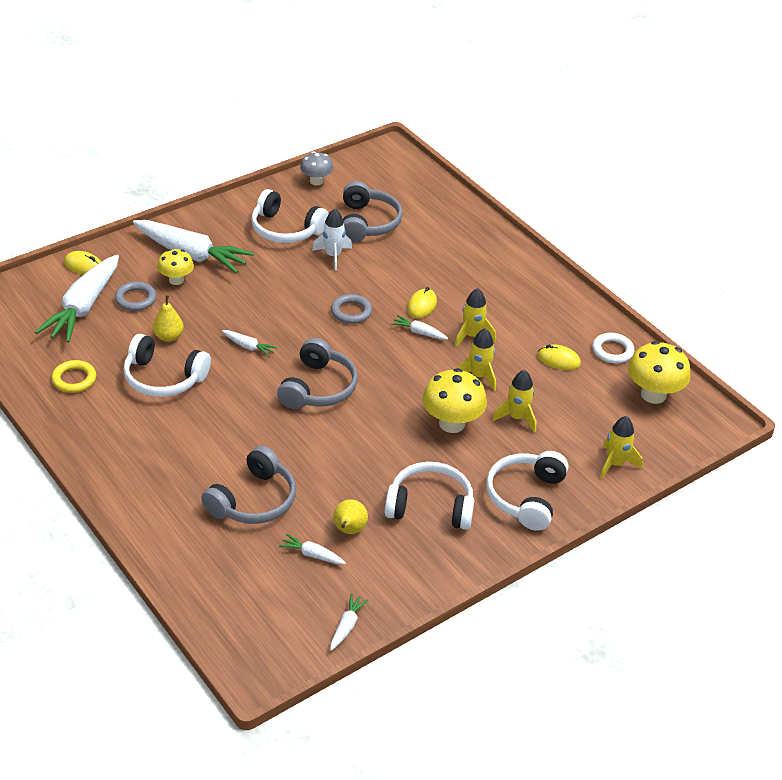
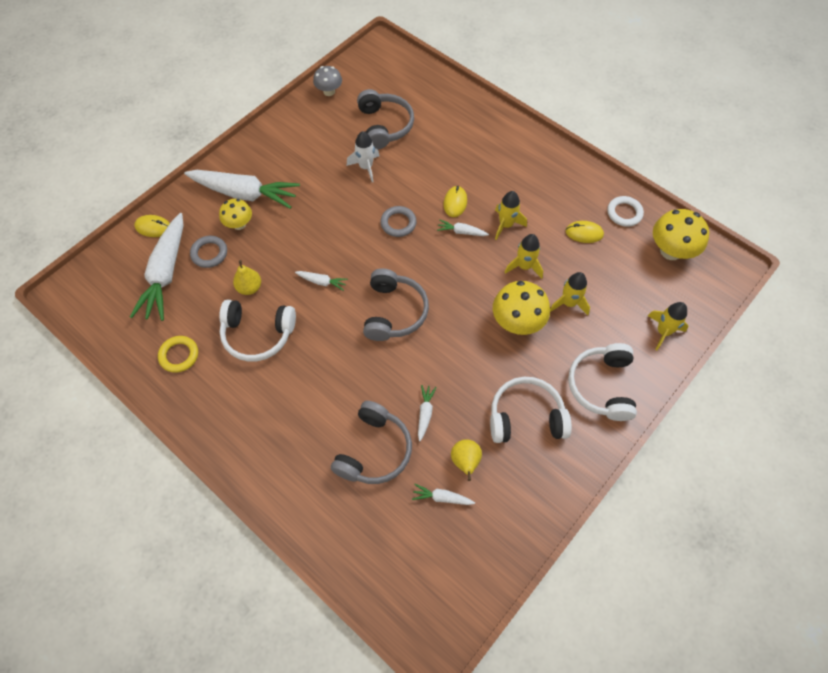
camera: 10 degrees left, 20 degrees up
white headphones [251,189,328,243] -> none
white carrot [330,593,369,651] -> white carrot moved to [418,385,437,441]

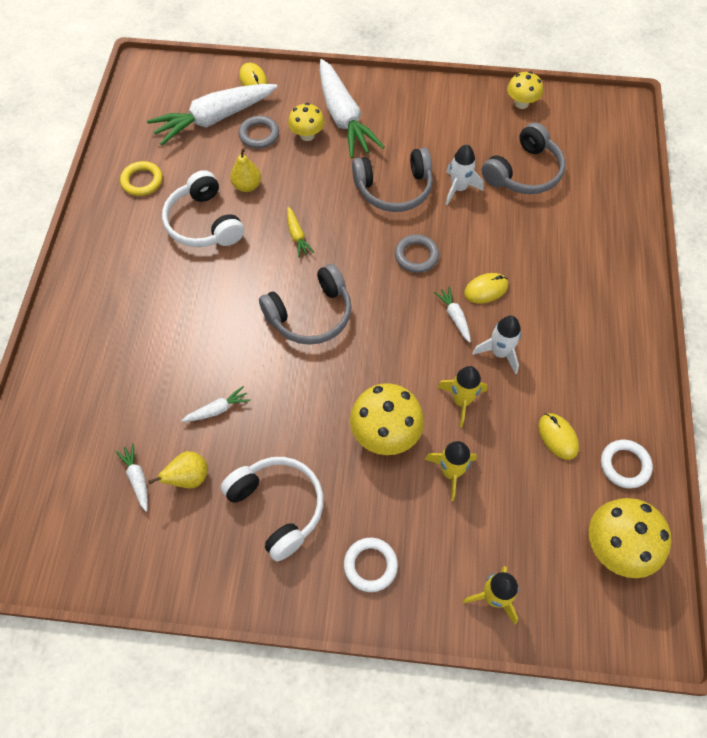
camera: 55 degrees right, 0 degrees up
white carrot [295,271,348,291] -> yellow carrot [287,207,314,257]
grey mushroom [313,66,342,96] -> yellow mushroom [507,71,543,109]
grey headphones [331,401,412,484] -> grey headphones moved to [352,148,433,212]
yellow rocket [495,191,527,240] -> white rocket [472,316,521,374]
white headphones [568,343,637,421] -> white ring [344,538,398,592]

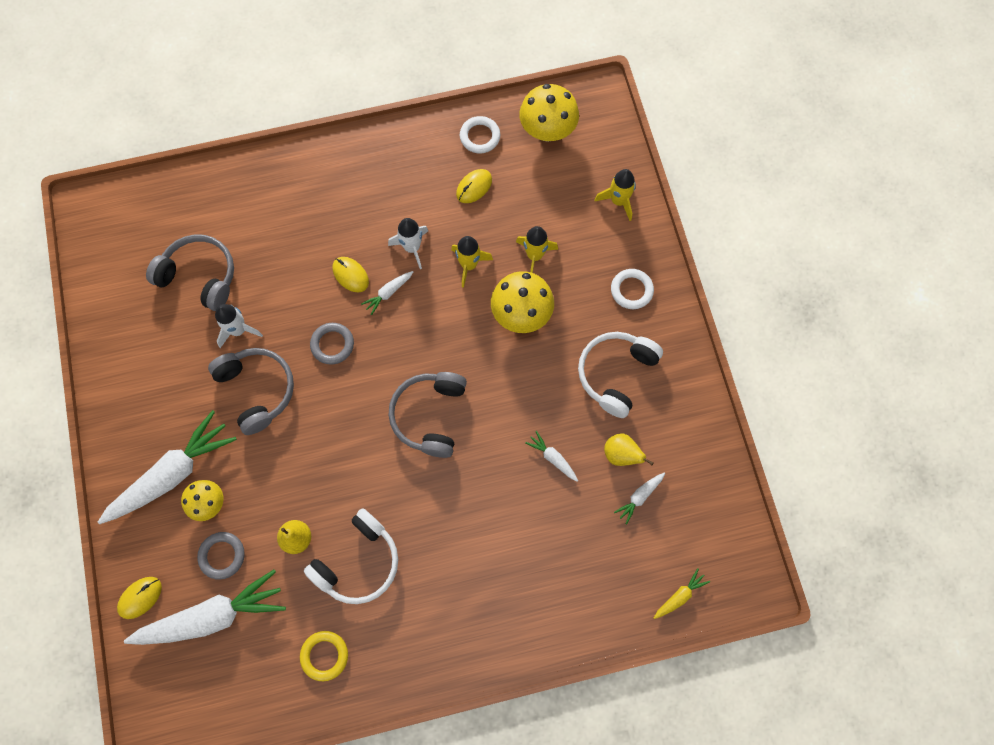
camera: 110 degrees left, 10 degrees up
white carrot [147,84,278,145] -> white carrot turned 60 degrees counterclockwise [124,570,286,645]
grey headphones [259,264,352,345] -> grey headphones turned 120 degrees counterclockwise [389,372,467,458]
yellow carrot [287,207,314,257] -> yellow carrot moved to [654,568,710,619]
yellow mushroom [507,71,543,109] -> none

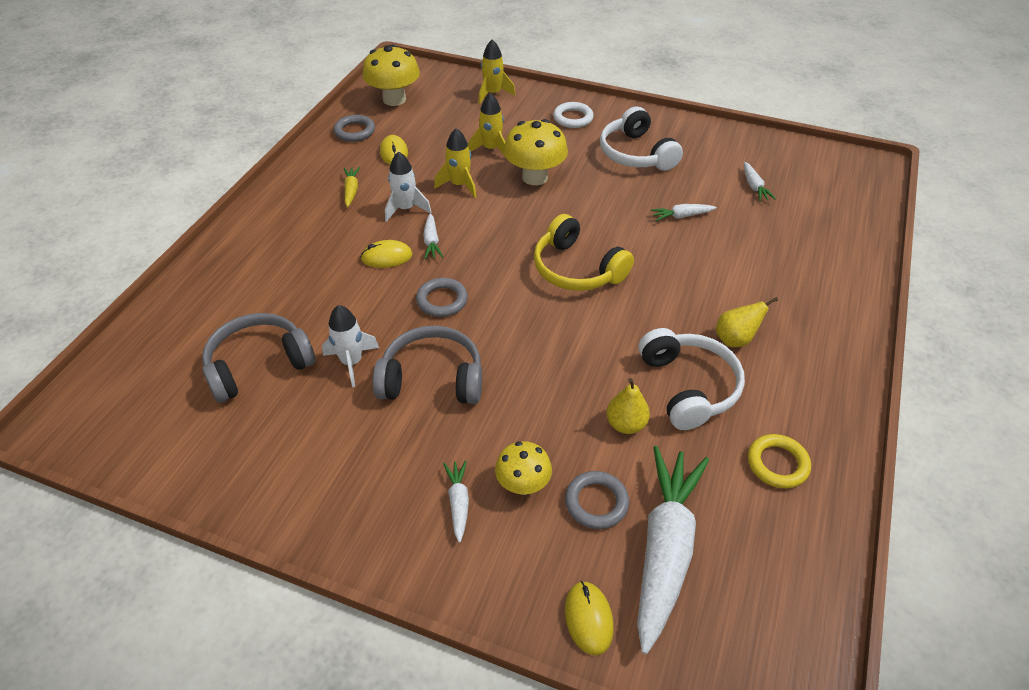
camera: 55 degrees left, 25 degrees down
white carrot [98,410,237,524] -> white carrot [443,460,469,543], size x0.43
grey headphones [389,372,467,458] -> yellow headphones [534,214,634,291]
white ring [460,116,500,153] -> grey ring [334,115,375,142]
yellow pear [604,433,654,466] -> yellow pear moved to [716,297,778,347]
yellow carrot [654,568,710,619] -> yellow carrot moved to [344,167,360,207]

